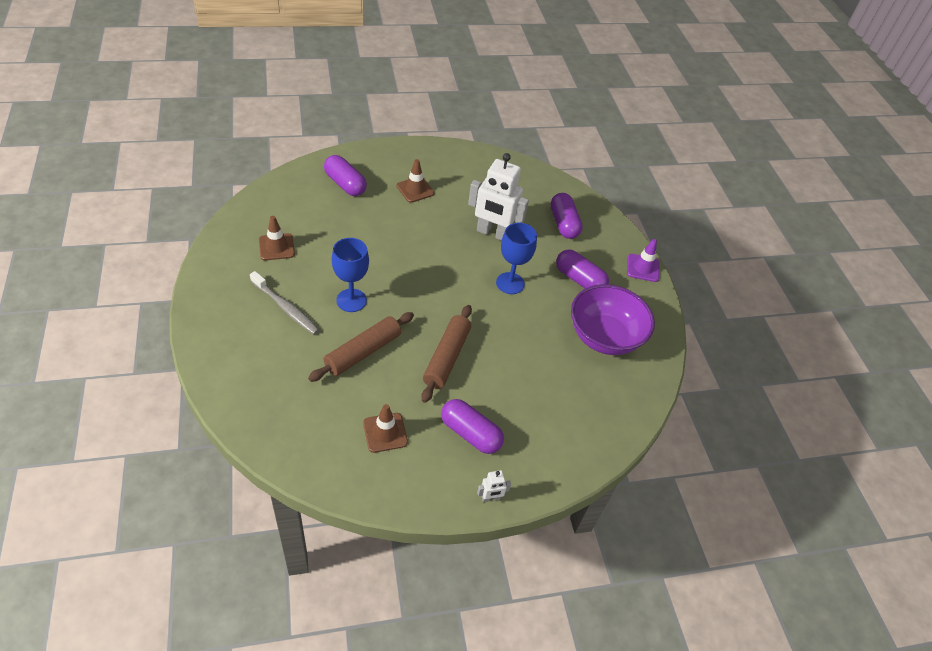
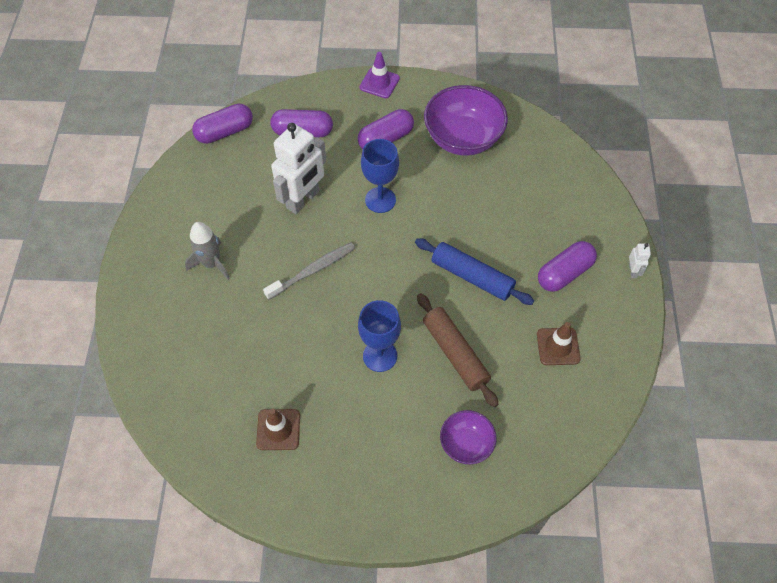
camera: 70 degrees left, 10 degrees up
grey toothbrush [250,271,319,335] -> grey toothbrush moved to [263,242,355,300]
purple capsule [324,155,367,196] -> purple capsule moved to [192,104,253,144]
brown traffic cone [396,159,434,203] -> grey rocket [185,222,230,280]
brown rolling pin [421,305,472,403] -> blue rolling pin [415,238,534,305]
none -> purple bowl [440,410,496,464]

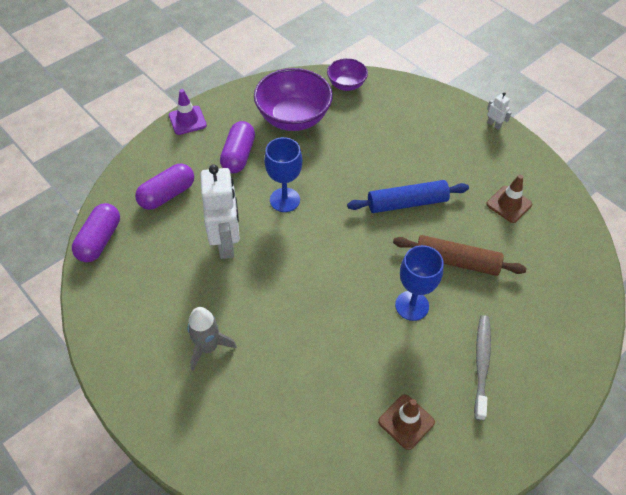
camera: 45 degrees left, 5 degrees down
grey toothbrush [263,242,355,300] -> grey toothbrush moved to [474,315,491,421]
purple bowl [440,410,496,464] -> purple bowl moved to [327,58,368,91]
purple capsule [538,241,597,292] -> none

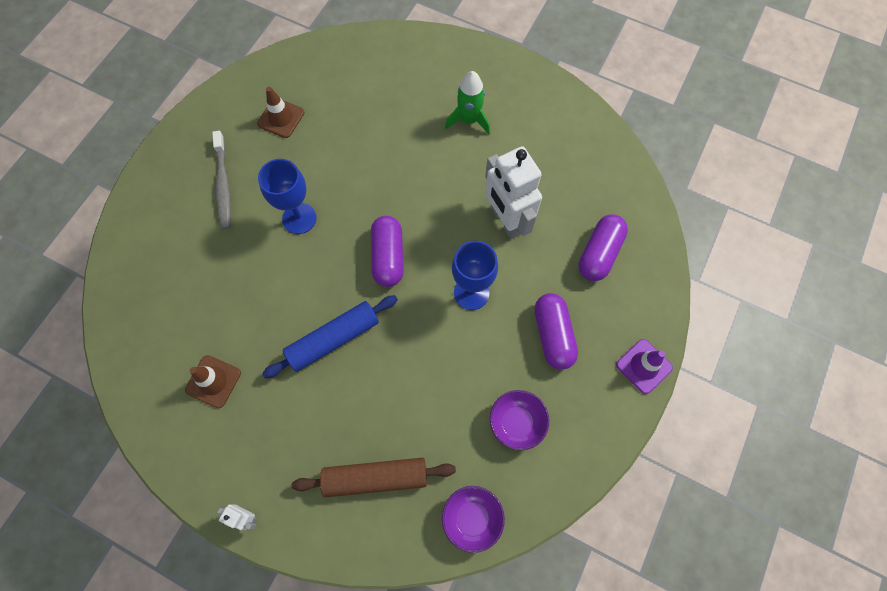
camera: 160 degrees right, 15 degrees up
purple capsule [72,203,120,262] -> purple capsule moved to [371,216,404,287]
grey rocket [187,307,237,371] -> green rocket [445,71,490,134]
purple bowl [254,68,333,131] -> purple bowl [490,390,549,450], size x0.55
brown rolling pin [393,235,526,276] -> brown rolling pin moved to [292,458,456,497]

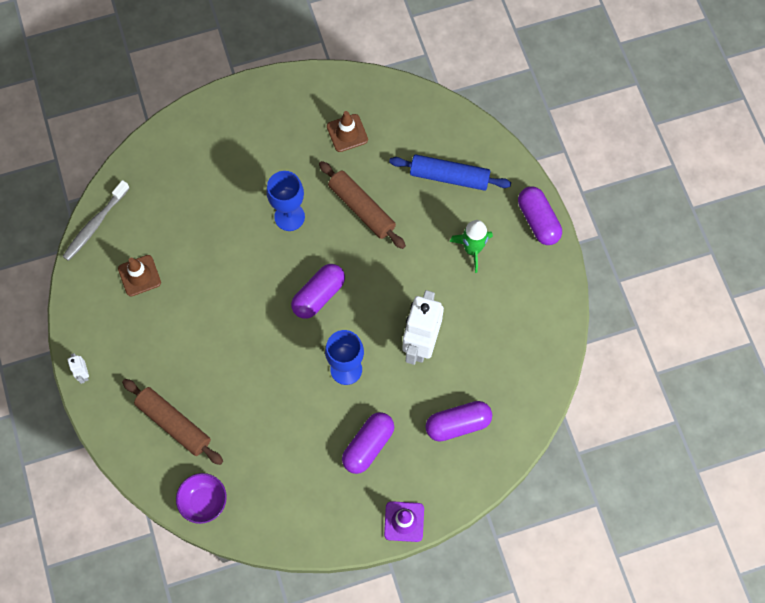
camera: 45 degrees right, 0 degrees up
grey toothbrush [212,131,231,229] -> grey toothbrush moved to [62,180,129,261]
blue rolling pin [262,295,398,378] -> blue rolling pin moved to [389,154,511,191]
purple bowl [490,390,549,450] -> none
none -> brown rolling pin [319,161,406,249]
none -> purple capsule [518,186,562,245]

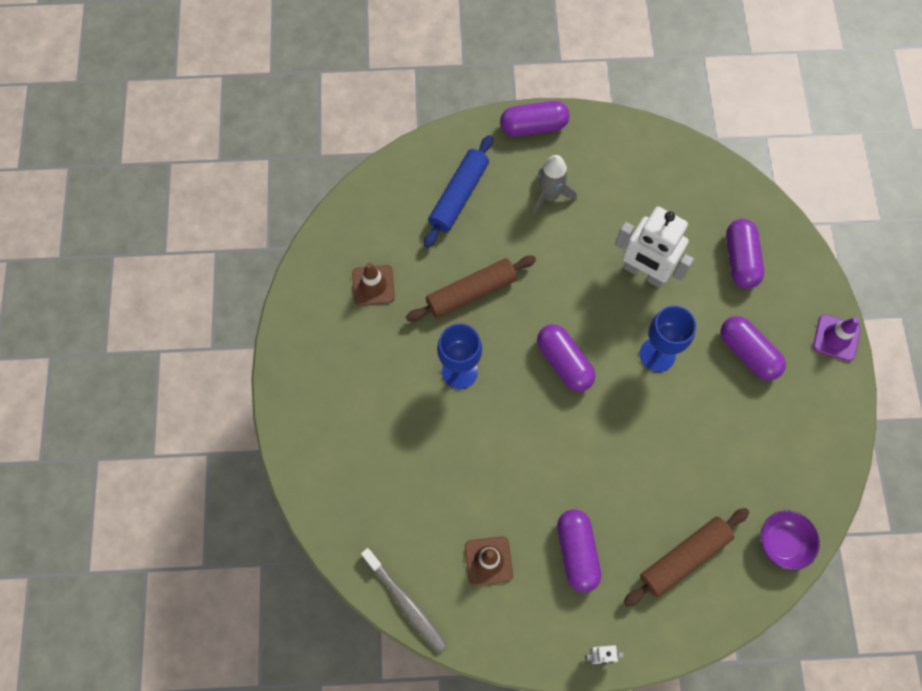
camera: 75 degrees left, 0 degrees up
green rocket [449,220,493,273] -> grey rocket [533,155,577,216]
none -> purple capsule [557,509,601,592]

